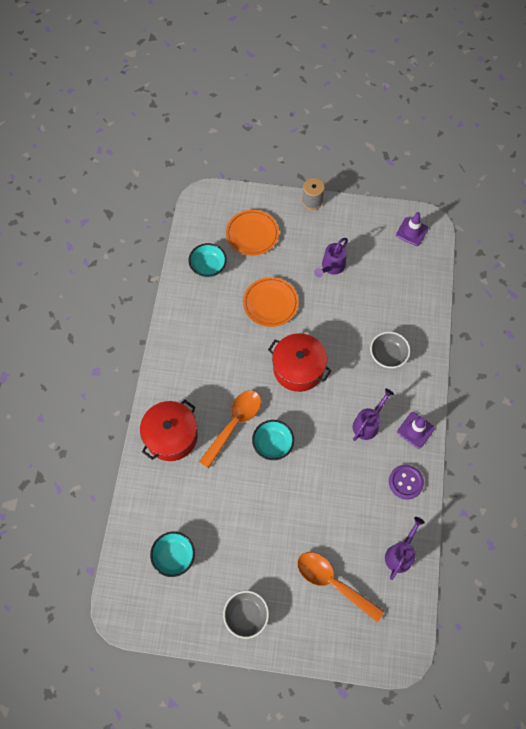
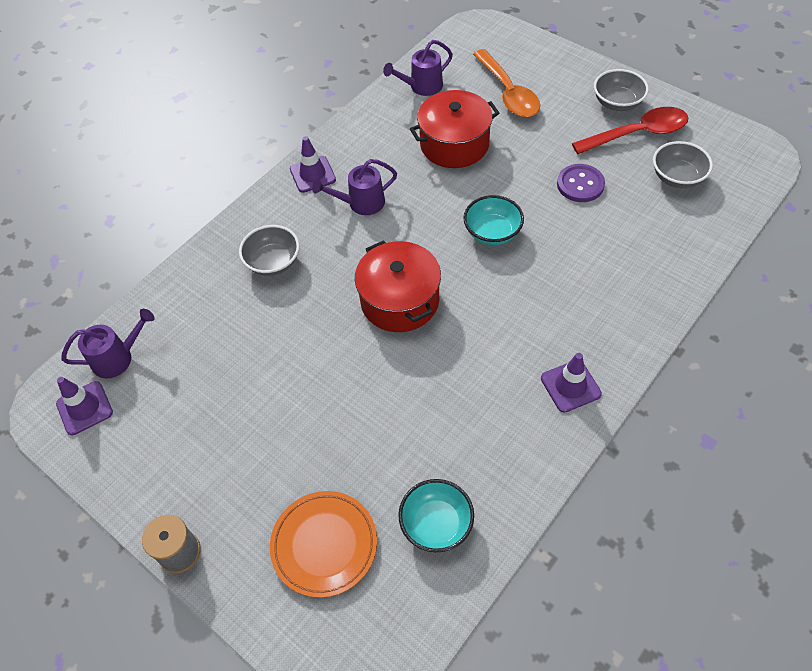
camera: 145 degrees left, 10 degrees down
red pot [140,400,198,461] -> red pot moved to [410,90,499,168]
turquoise bowl [150,532,195,577] -> grey bowl [653,141,713,188]
orange spoon [199,391,261,468] -> none
orange plate [243,277,299,327] -> none
purple watering can [314,238,348,278] -> purple watering can moved to [61,309,155,379]
purple button [389,465,424,500] -> purple button moved to [557,164,605,202]
none -> purple traffic cone [541,353,602,413]
none -> red spoon [572,107,688,154]

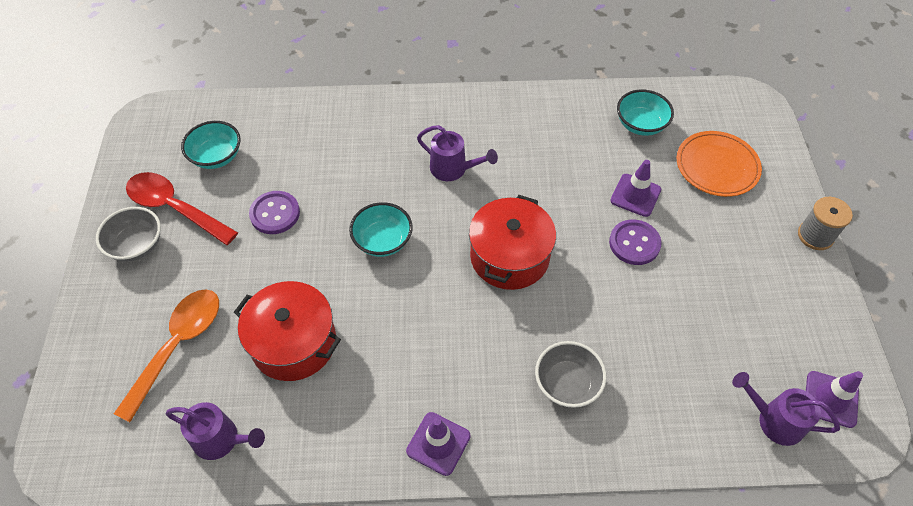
camera: 135 degrees left, 0 degrees up
purple watering can [312,159,397,215] -> purple watering can moved to [417,125,498,181]
purple traffic cone [541,353,602,413] -> purple traffic cone moved to [610,160,661,217]
grey bowl [653,141,713,188] -> turquoise bowl [181,121,240,169]
none -> purple button [609,220,662,265]

